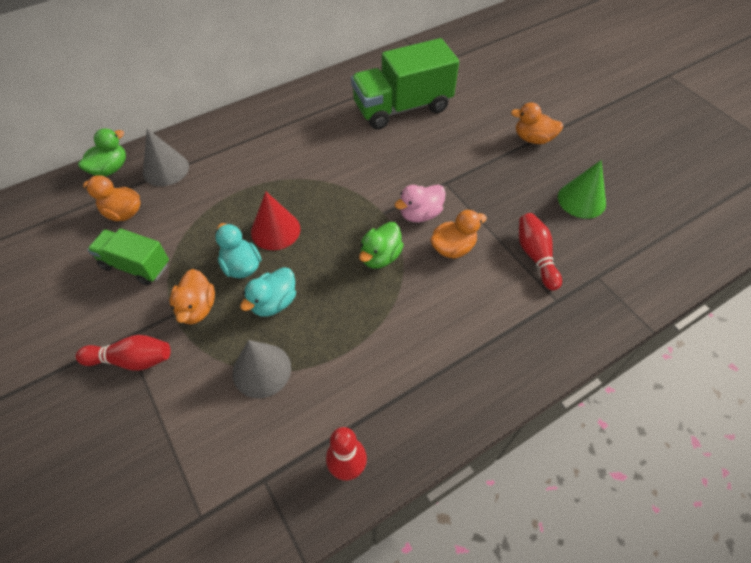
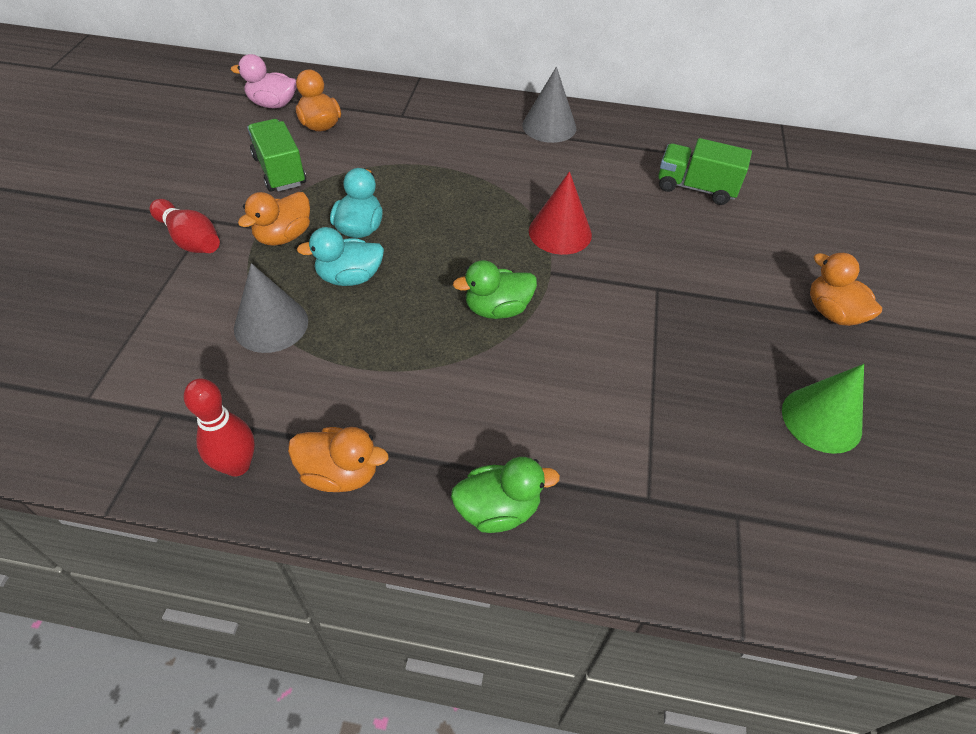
camera: 40 degrees right, 5 degrees down
green duck [78,128,126,177] -> green duck moved to [451,457,560,533]
grey cone [143,128,189,186] -> grey cone moved to [522,67,576,143]
red cone [251,192,300,250] -> red cone moved to [529,171,592,255]
green truck [351,38,459,130] -> green truck [658,138,752,205], size x0.59
pink duck [395,184,446,222] -> pink duck moved to [231,54,297,108]
orange duck [430,210,487,259] -> orange duck moved to [288,427,388,492]
red bowling pin [519,213,562,291] -> none

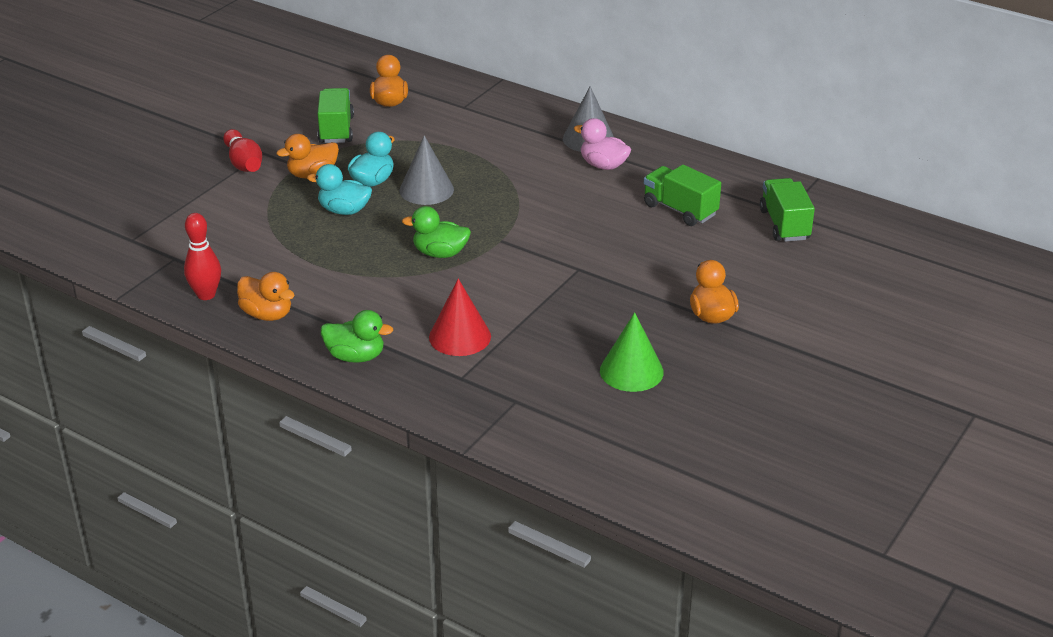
camera: 25 degrees right, 15 degrees down
pink duck [231,54,297,108] -> pink duck moved to [574,118,631,170]
grey cone [234,263,308,353] -> grey cone moved to [399,135,454,205]
red cone [529,171,592,255] -> red cone moved to [429,279,491,356]
none -> green truck [760,178,815,242]

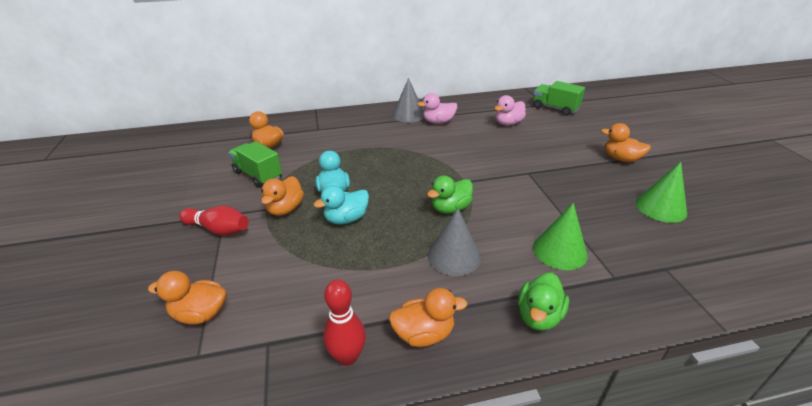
camera: 45 degrees left, 0 degrees up
green duck [321,310,393,363] -> green duck turned 150 degrees clockwise [518,273,569,331]
grey cone [399,135,454,205] -> grey cone moved to [428,208,481,276]
red cone [429,279,491,356] -> green cone [533,203,588,270]
green truck [644,165,721,226] -> pink duck [494,95,526,126]
none -> orange duck [148,271,227,325]

